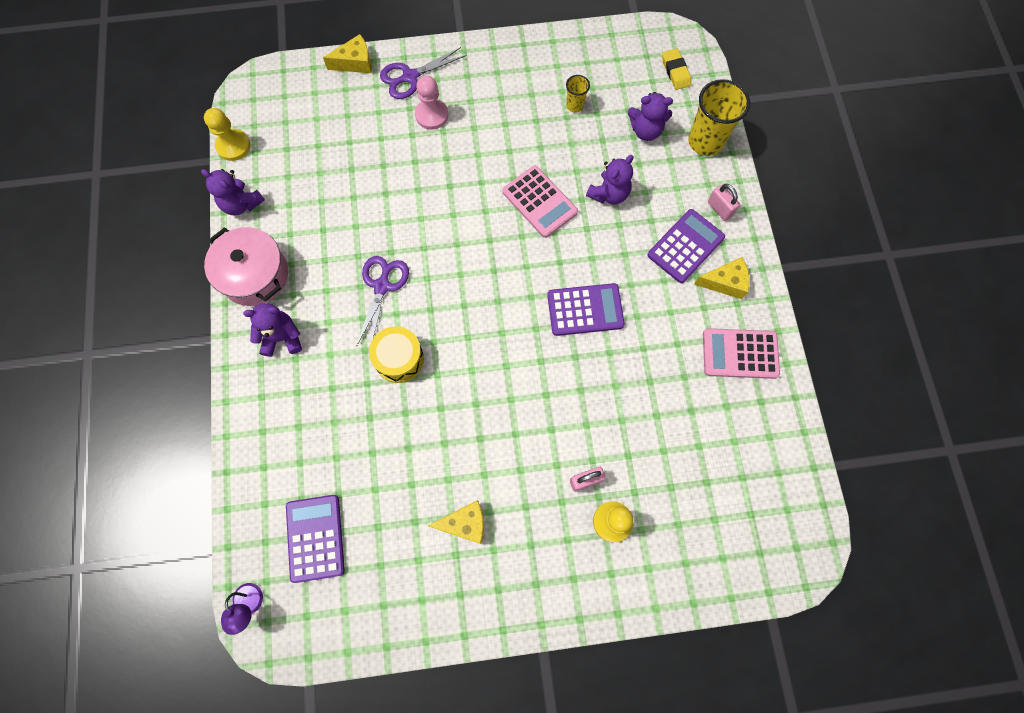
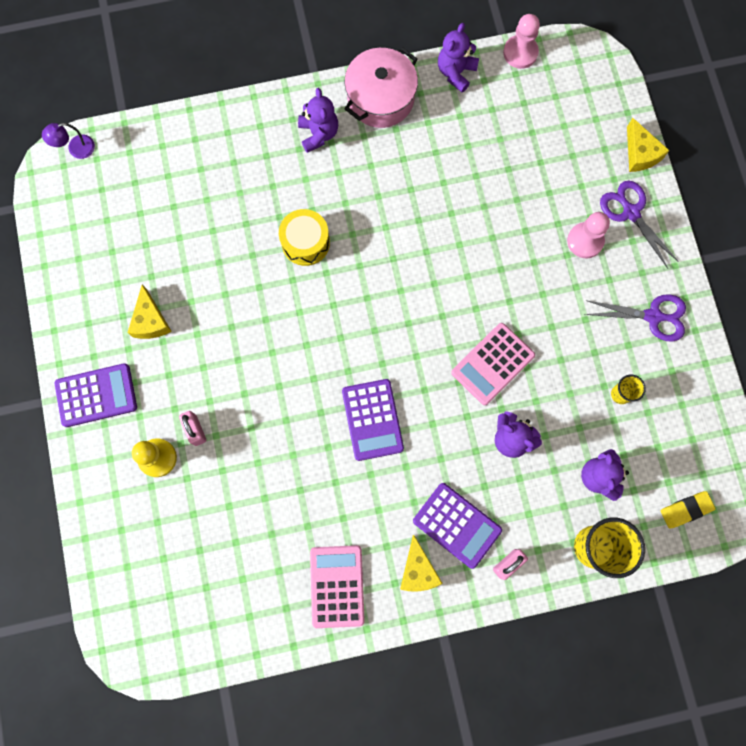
camera: 85 degrees right, 5 degrees up
yellow pawn [204,108,251,161] -> pink pawn [503,14,540,69]
purple calculator [286,495,345,583] -> purple calculator moved to [55,363,137,427]
purple scissors [356,256,409,347] -> purple scissors moved to [584,294,686,341]

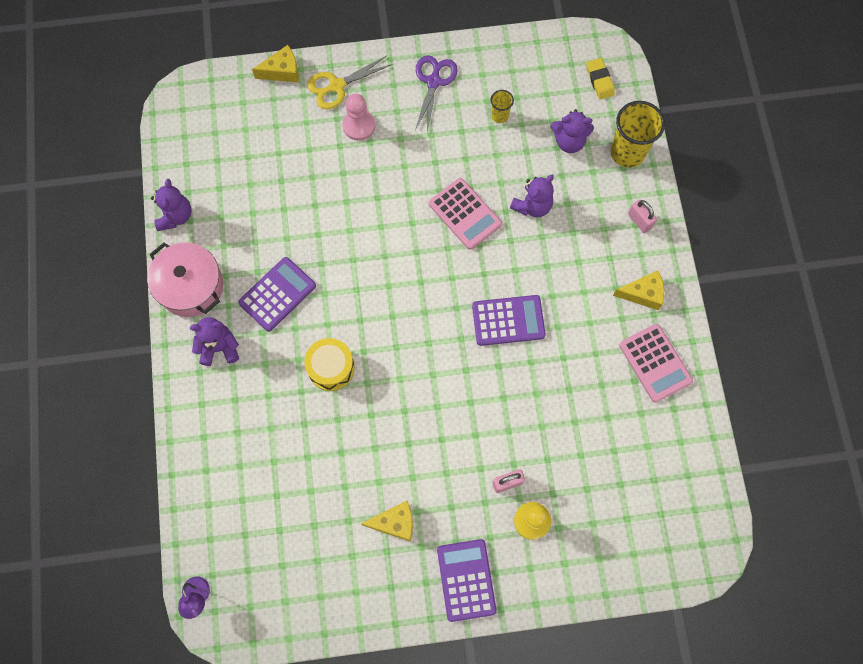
camera: 85 degrees left, 5 degrees down
pink calculator [310,545,365,628] -> pink calculator turned 120 degrees counterclockwise [619,324,693,402]
purple calculator [413,483,502,569] -> purple calculator moved to [238,257,316,332]
purple teddy bear [438,23,479,92] -> purple teddy bear turned 120 degrees counterclockwise [151,179,191,231]
pink pawn [503,14,540,69] -> none
purple scissors [600,181,679,269] -> yellow scissors [307,56,393,109]

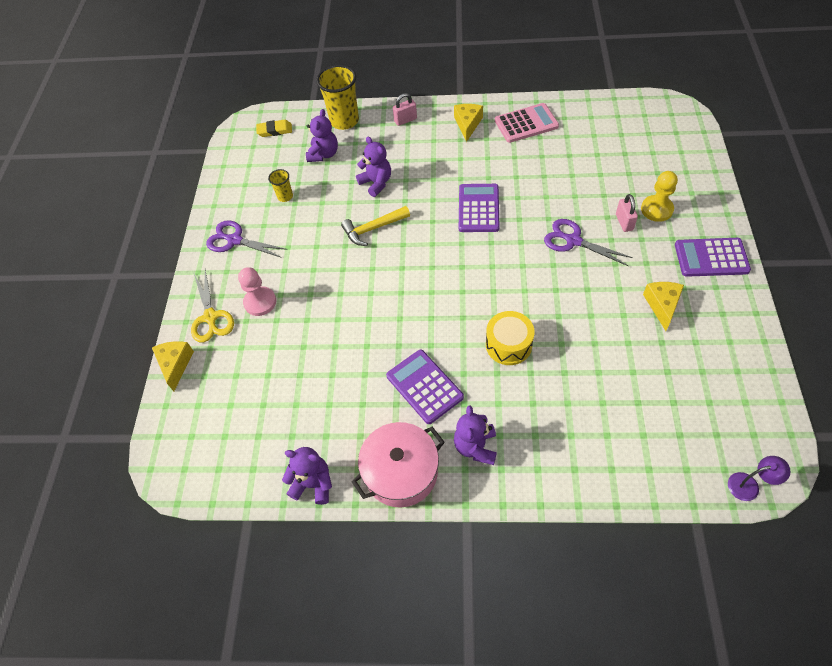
camera: 75 degrees left, 15 degrees down
pink calculator [429,178,502,250] -> yellow hammer [341,206,410,246]
none -> purple scissors [544,219,633,266]

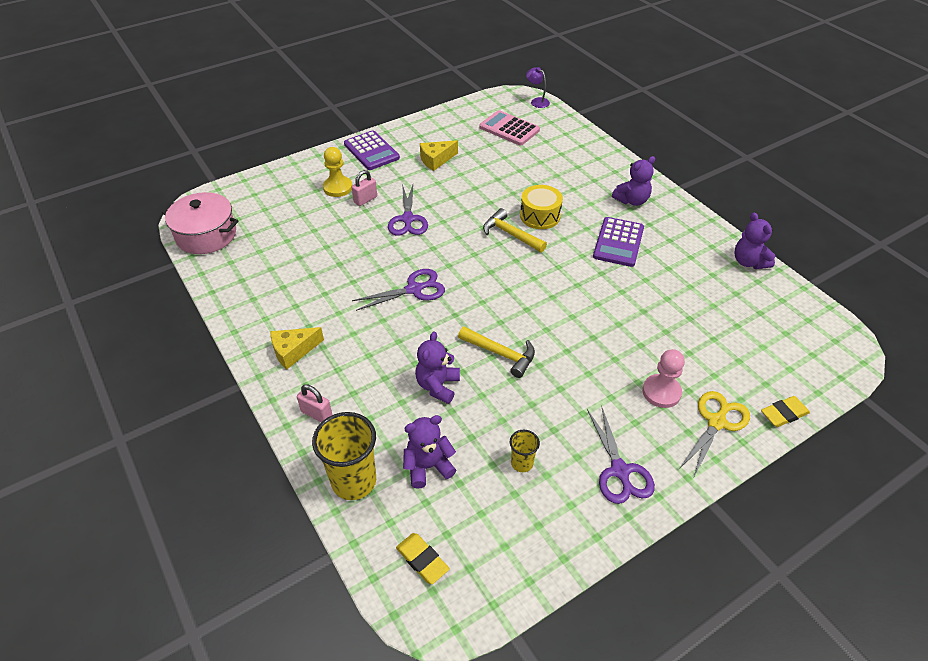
camera: 130 degrees left, 10 degrees down
yellow cheese [152,341,194,391] -> yellow eraser [761,396,810,427]
pink pot [352,422,445,508] -> pink pot moved to [162,192,239,254]
purple calculator [459,184,500,232] -> purple scissors [352,269,445,311]
pink calculator [495,103,559,143] -> pink calculator moved to [479,110,540,145]
none -> yellow hammer [483,208,547,252]

